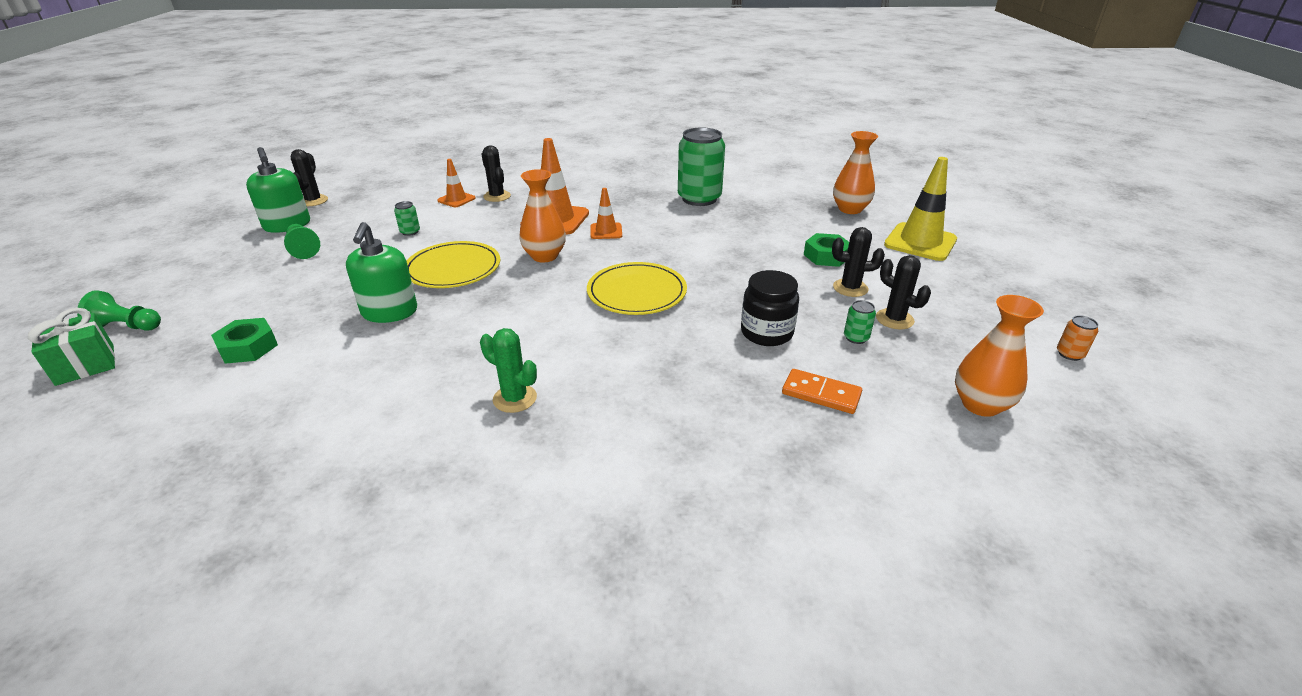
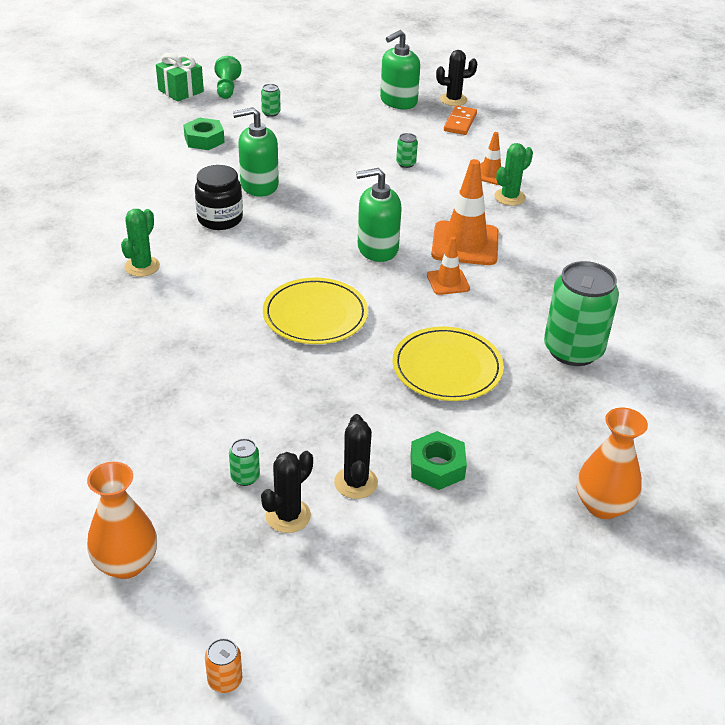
camera: 80 degrees right, 5 degrees up
green pawn [284,224,320,259] -> none
yellow plate [407,241,500,288] -> yellow plate moved to [392,326,504,401]
black cactus [482,145,511,202] -> green cactus [494,143,533,206]
orange vase [519,169,566,262] -> green soap dispenser [356,168,402,262]
black jar [741,270,799,346] -> black jar moved to [195,165,243,230]
orange domino [782,369,862,414] -> orange domino moved to [444,105,477,135]
yellow traffic cone [884,157,957,261] -> none
none -> green can [261,84,281,117]

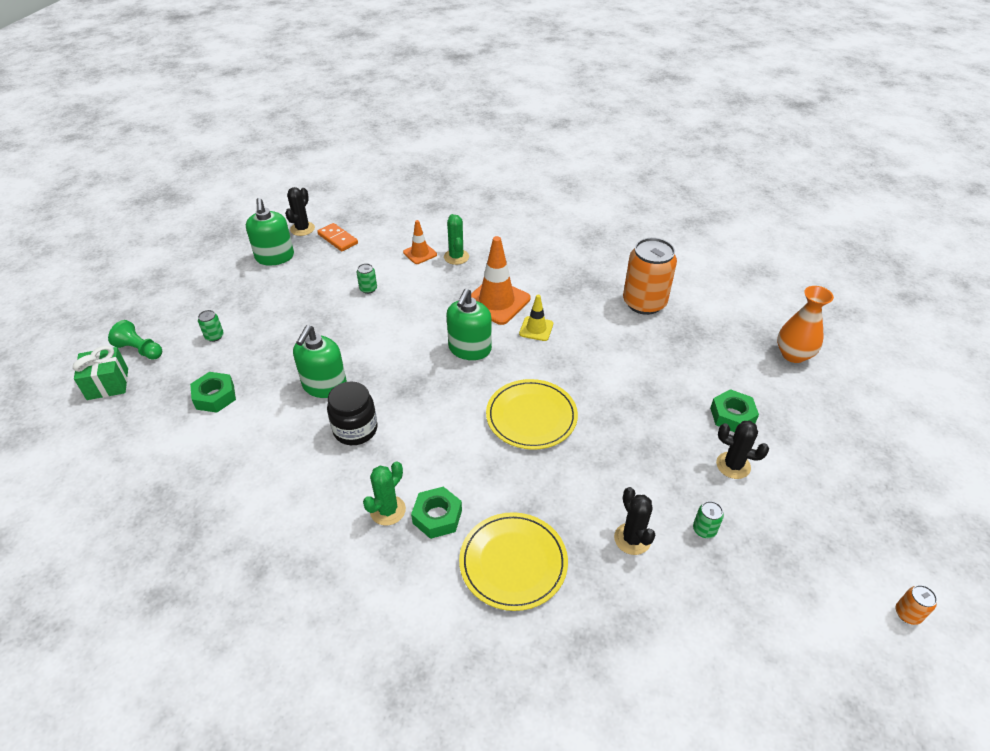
camera: 60 degrees left, 5 degrees up
orange vase [87,462,157,579] -> none
green cactus [121,209,160,277] -> green cactus turned 75 degrees clockwise [363,461,406,525]
black cactus [261,451,313,533] -> black cactus moved to [614,487,655,555]
yellow plate [392,326,504,401] -> yellow plate moved to [459,512,568,611]
orange traffic cone [427,237,470,295] -> yellow traffic cone [519,295,553,341]
green can [544,261,619,366] -> orange can [623,238,677,315]
none -> green nut [411,487,462,539]

